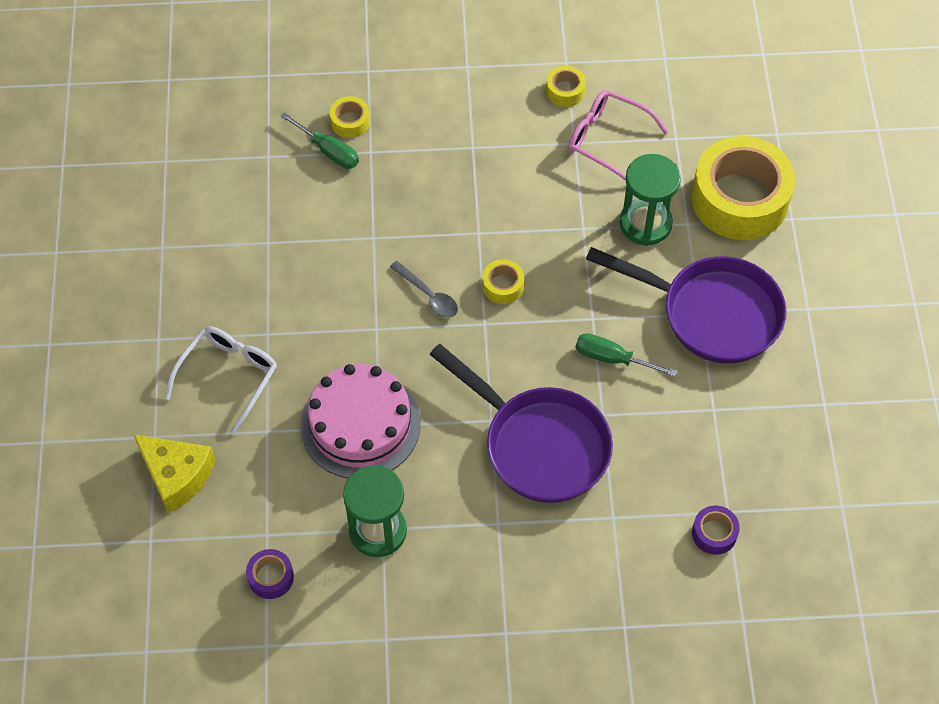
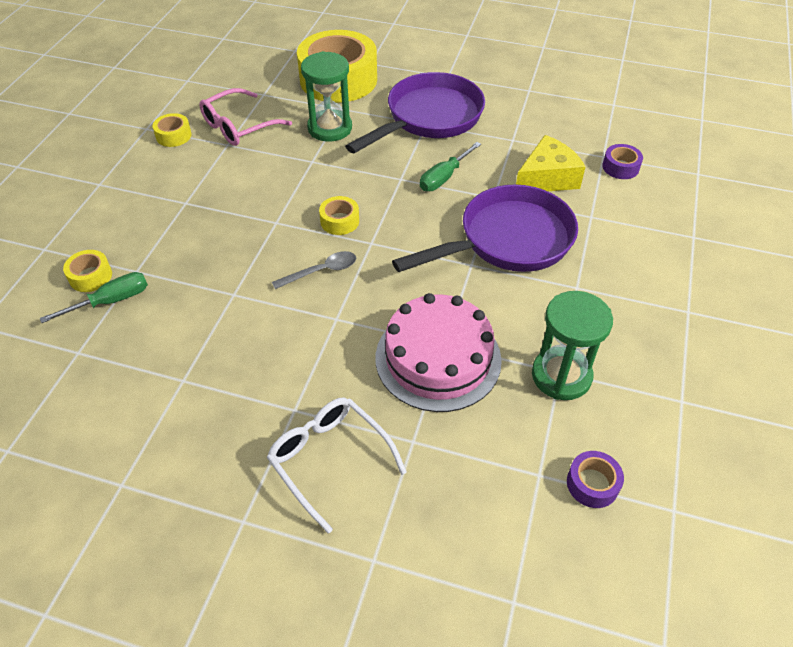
camera: 70 degrees left, 10 degrees down
yellow cheese [134,435,215,513] -> yellow cheese moved to [516,135,585,191]

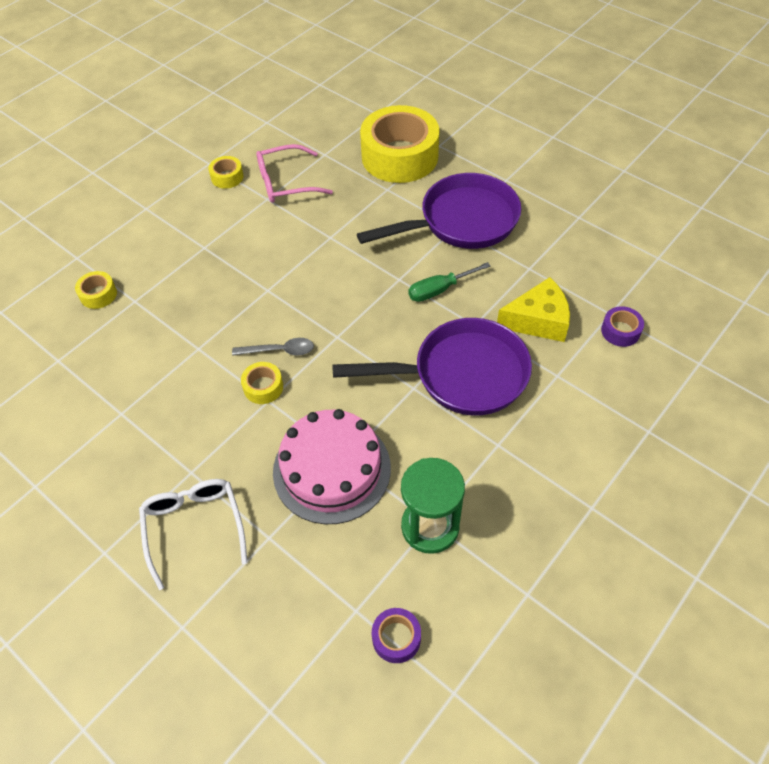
camera: 25 degrees right, 5 degrees up
green screwdriver [40,272,148,323] -> none
green hourglass [301,51,352,142] -> none
yellow tape [319,196,359,235] -> yellow tape moved to [241,362,283,404]

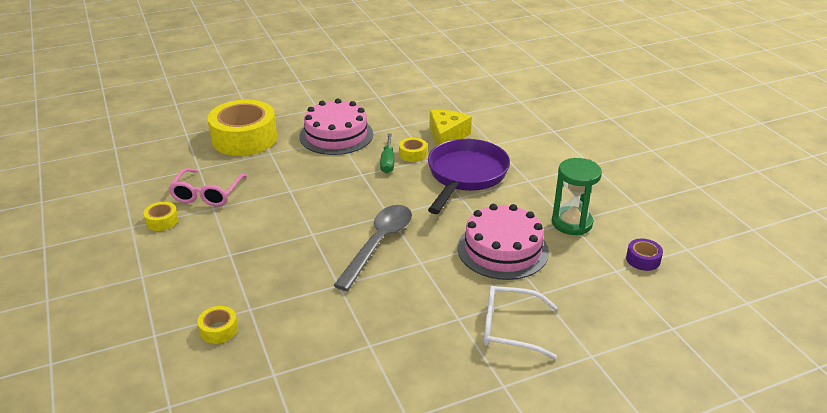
camera: 65 degrees left, 20 degrees down
grey spoon [232,338,314,356] -> grey spoon [333,205,412,291], size x1.93
yellow tape [241,362,283,404] -> yellow tape moved to [399,138,427,162]
purple pan [357,173,521,249] -> pink cake [299,99,373,155]
purple tape [601,306,644,347] -> none

